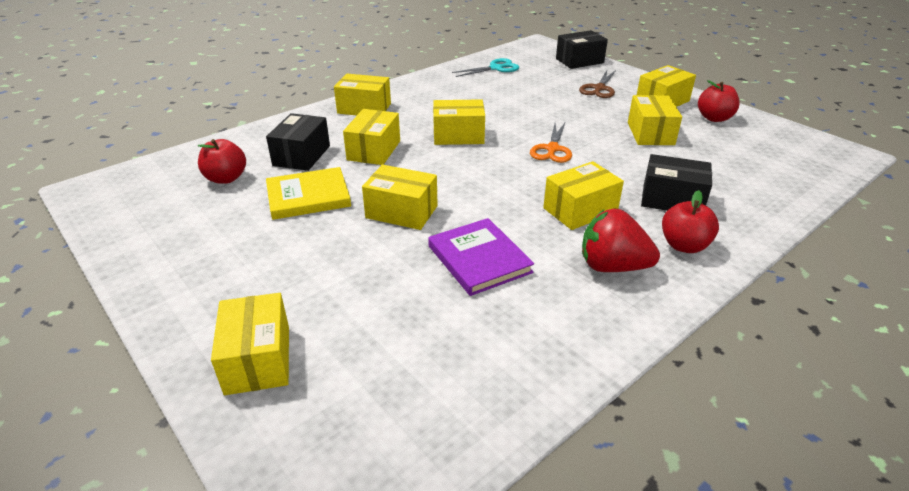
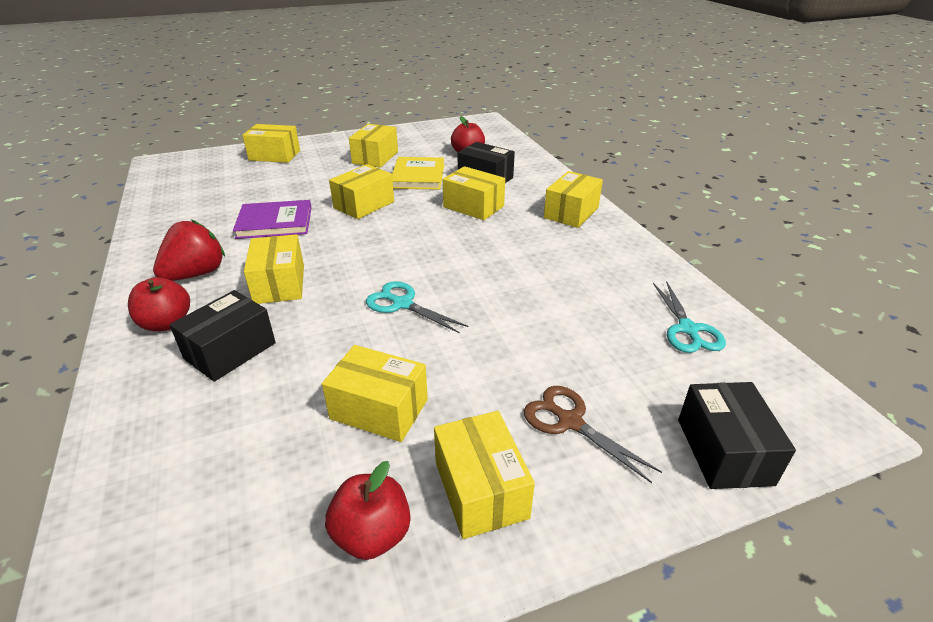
camera: 110 degrees right, 0 degrees up
yellow box [433,99,485,145] -> yellow box moved to [349,124,398,168]
orange scissors [530,123,572,163] -> turquoise scissors [366,281,468,334]

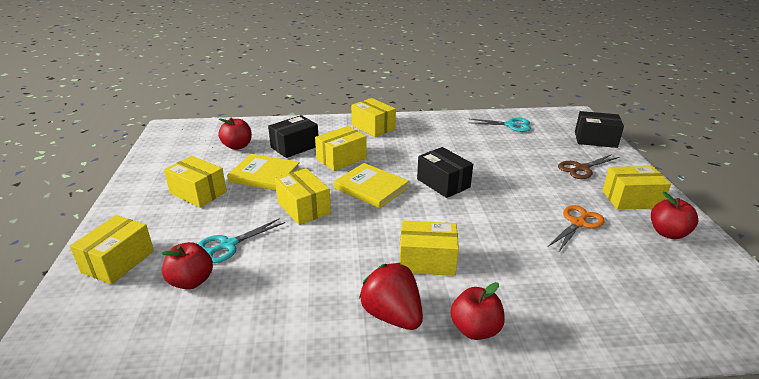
camera: 75 degrees left, 5 degrees down
black box [169,290,276,382] -> black box moved to [417,147,473,198]
purple book [233,200,312,239] -> none
yellow box [322,345,428,442] -> orange scissors [548,205,605,253]
turquoise scissors [366,281,468,334] -> turquoise scissors moved to [198,218,285,263]
none -> red apple [161,242,213,289]
none -> yellow book [334,163,409,208]

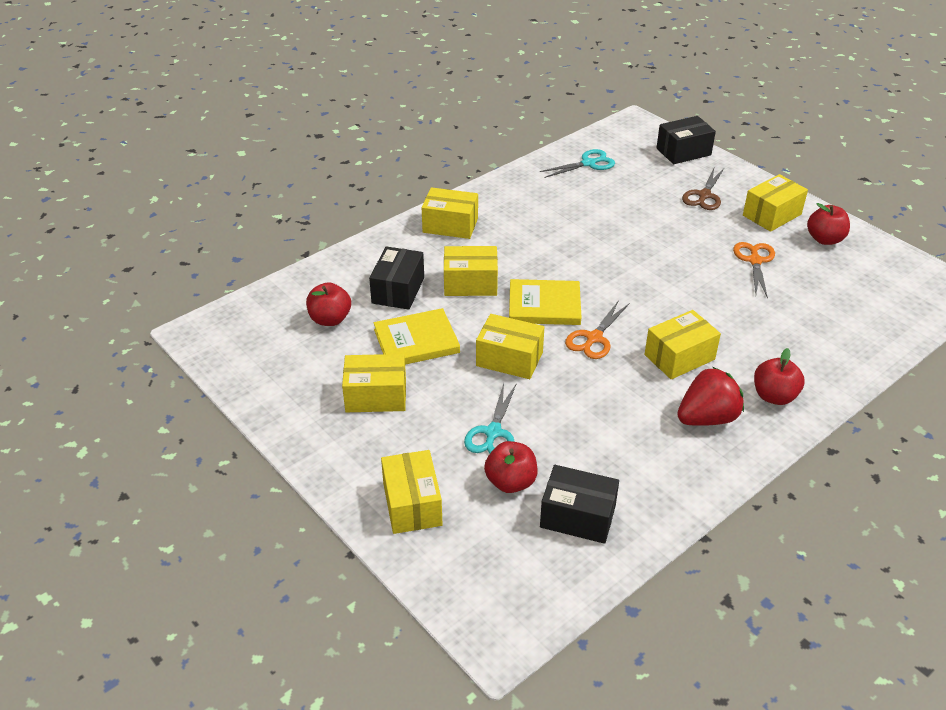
camera: 35 degrees left, 10 degrees up
yellow box [315,126,367,171] -> yellow box turned 75 degrees clockwise [444,246,498,296]
red strawberry [359,263,423,330] -> red strawberry turned 135 degrees clockwise [677,367,744,426]
black box [417,147,473,198] -> black box moved to [540,465,619,544]
none -> orange scissors [565,300,629,359]

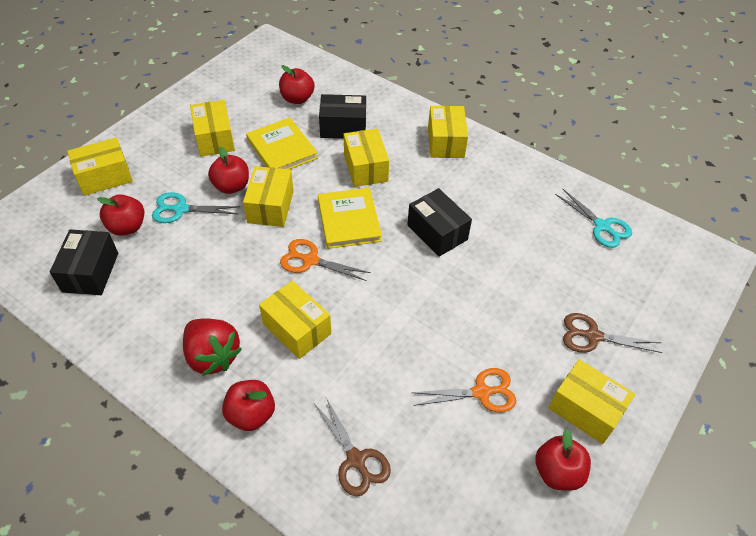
camera: 75 degrees right, 10 degrees up
black box [656,116,716,164] -> black box moved to [407,188,472,257]
none -> red apple [208,147,249,194]
none -> brown scissors [315,396,391,496]

